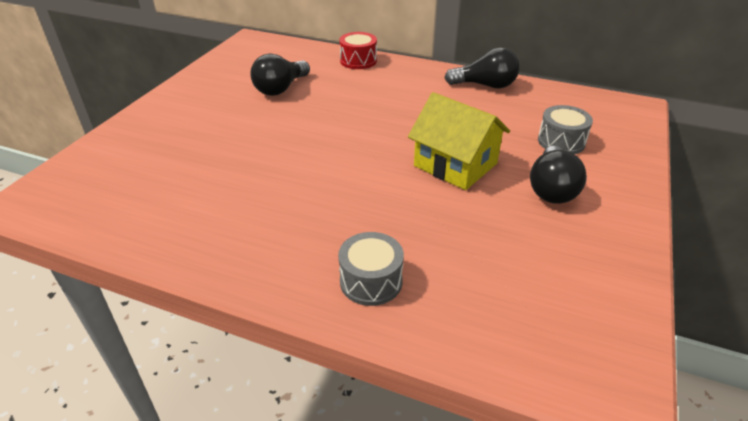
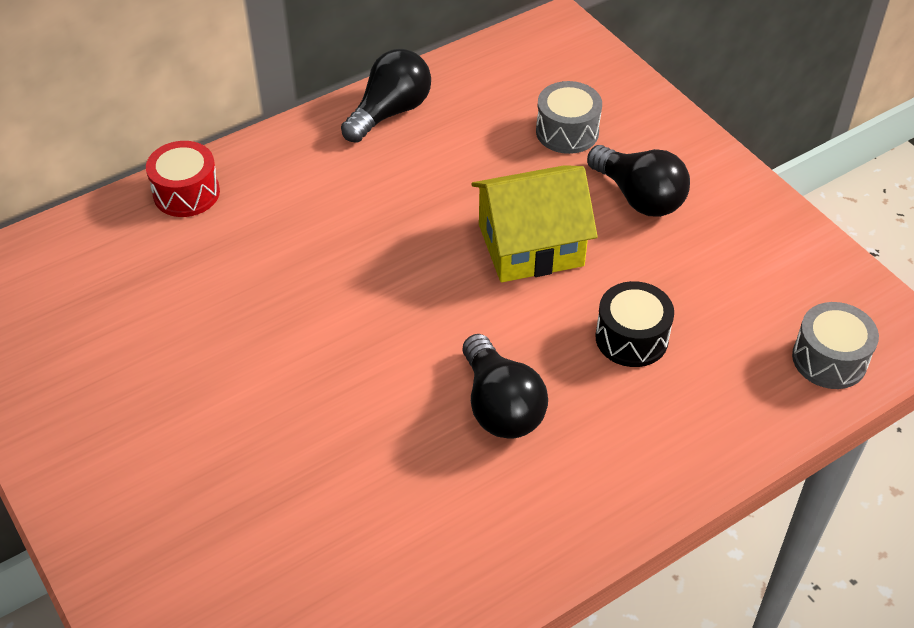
camera: 55 degrees left, 10 degrees up
black light bulb [250,53,310,96] -> black light bulb moved to [463,334,548,439]
grey drum [338,232,404,306] -> grey drum moved to [792,302,879,389]
none -> black drum [595,281,674,367]

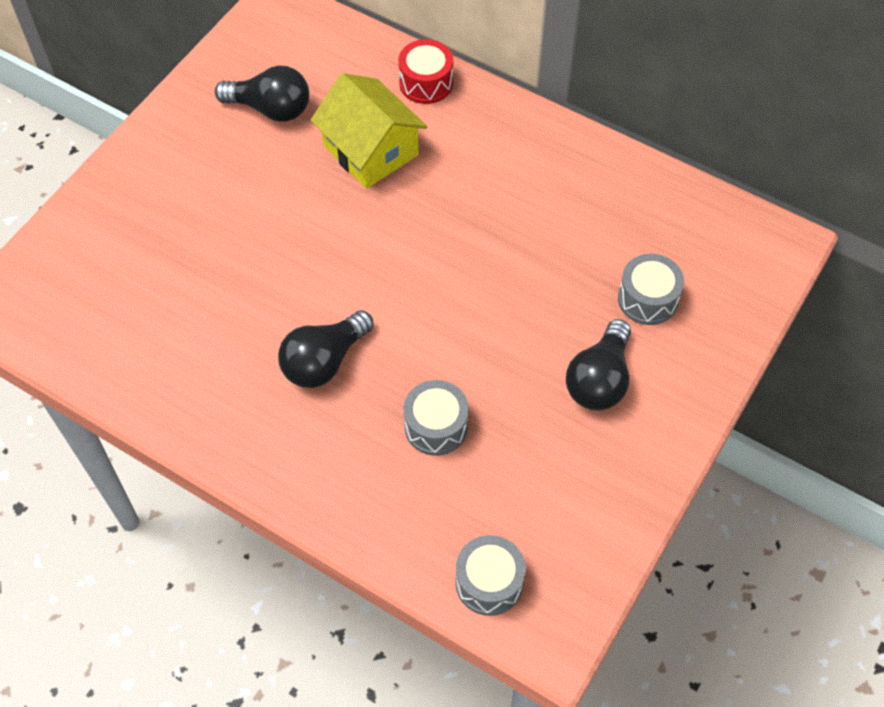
camera: 65 degrees right, 10 degrees up
black light bulb [341,49,431,143] -> black light bulb moved to [215,66,309,122]
yellow house [471,165,598,282] -> yellow house moved to [311,73,427,189]
black drum [595,281,674,367] -> grey drum [404,380,469,456]

